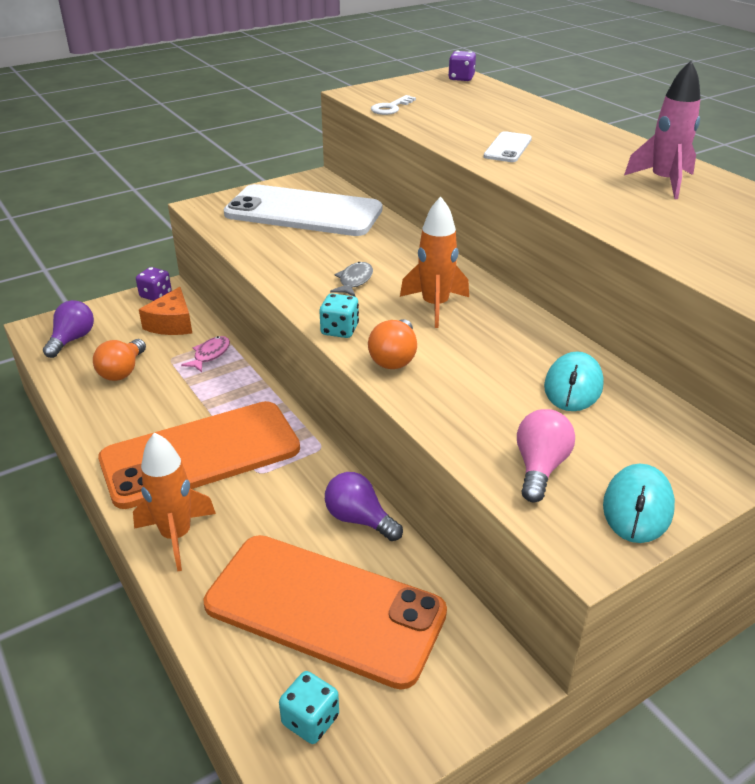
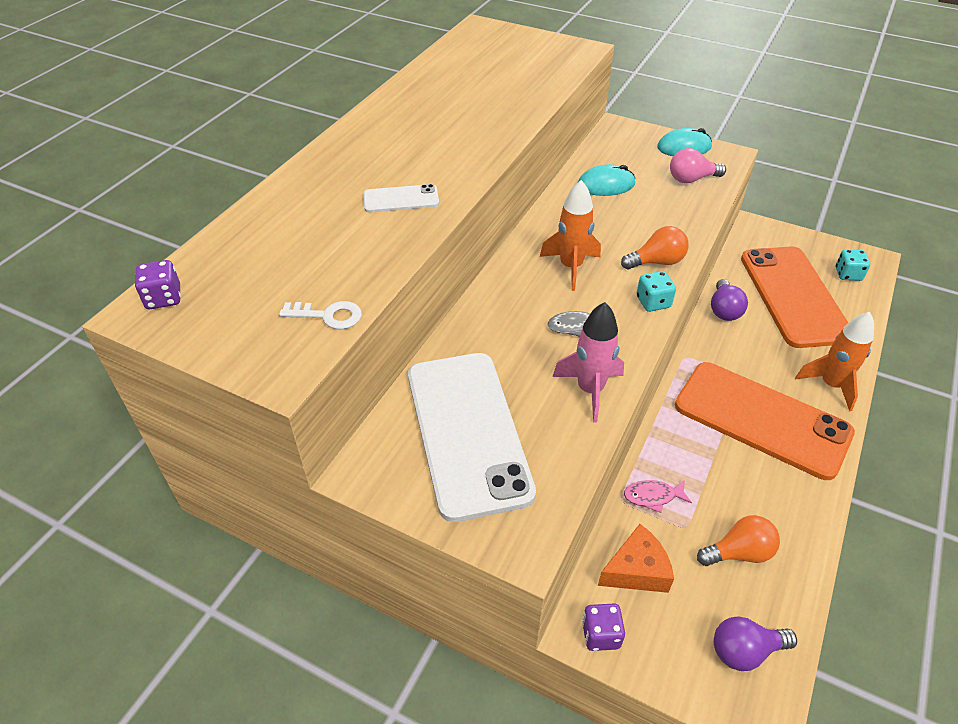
camera: 120 degrees left, 10 degrees up
pink rocket [624,61,701,199] -> pink rocket moved to [553,302,624,423]

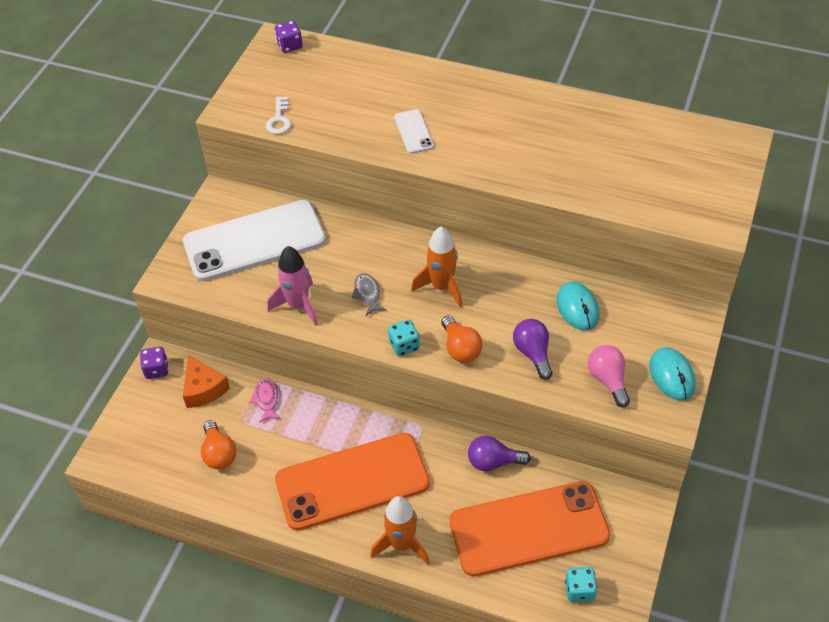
camera: 85 degrees right, 5 degrees up
orange phone [675,362,855,480] -> orange phone turned 45 degrees clockwise [275,433,430,531]
purple light bulb [714,616,797,671] -> purple light bulb moved to [513,319,553,380]

